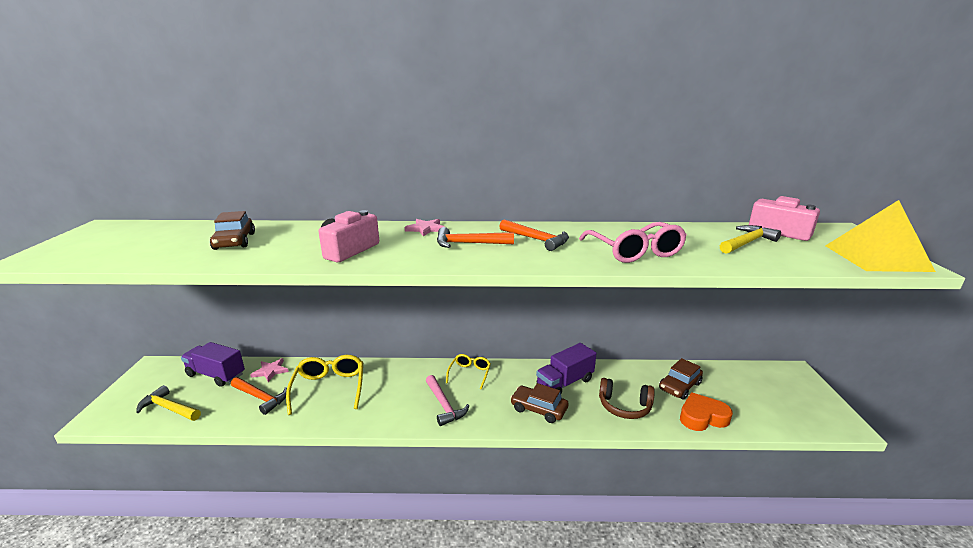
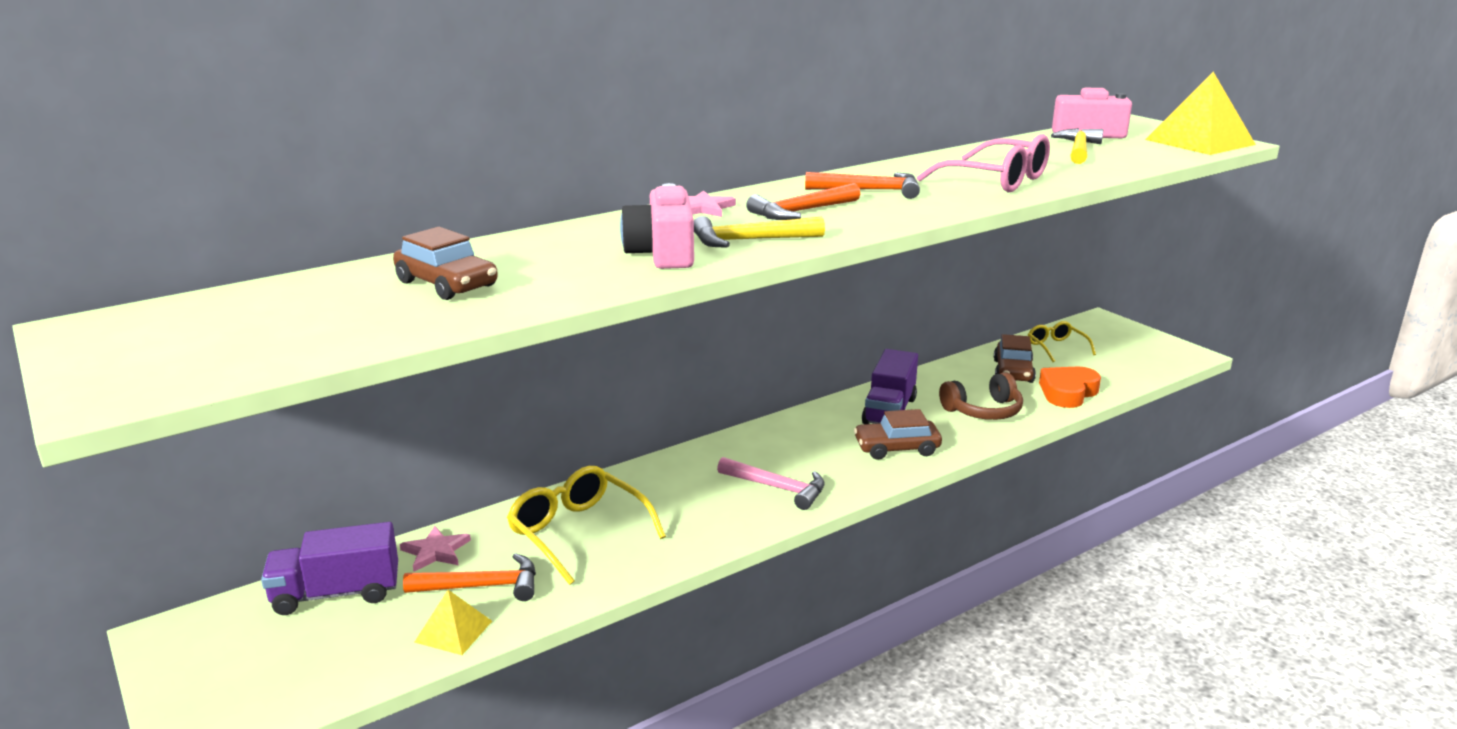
camera: 35 degrees left, 0 degrees up
yellow hammer [136,385,201,421] -> yellow hammer moved to [694,216,825,248]
yellow glasses [446,354,491,389] -> yellow glasses moved to [1028,321,1096,362]
none -> yellow pyramid [414,590,492,655]

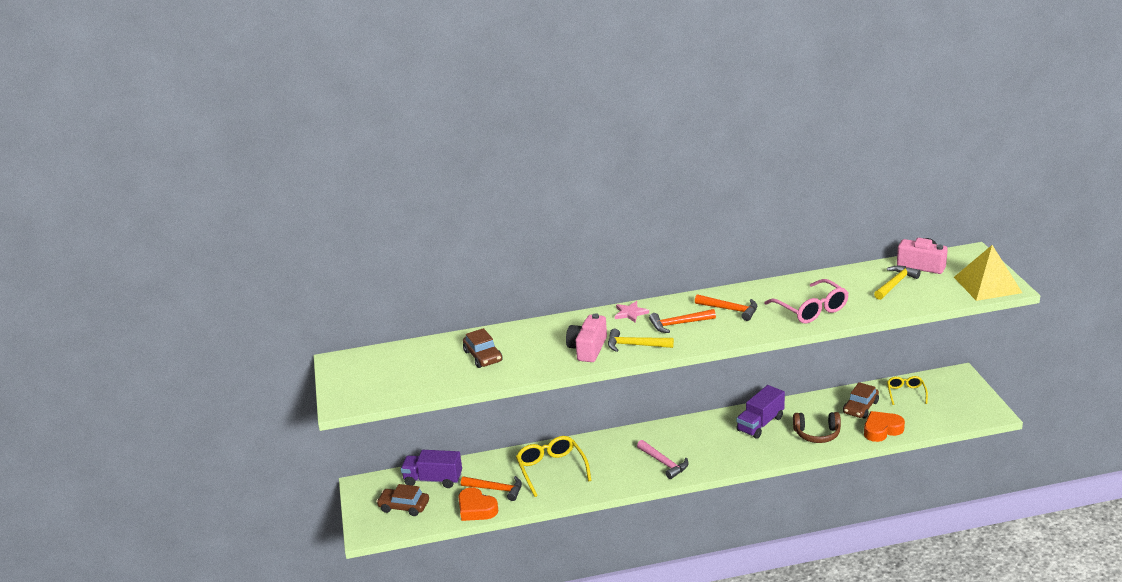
camera: 25 degrees right, 5 degrees up
pink star [399,526,471,571] -> none
yellow pyramid [414,590,492,655] -> orange heart [458,487,498,521]
brown car [854,409,942,460] -> brown car moved to [376,484,429,516]

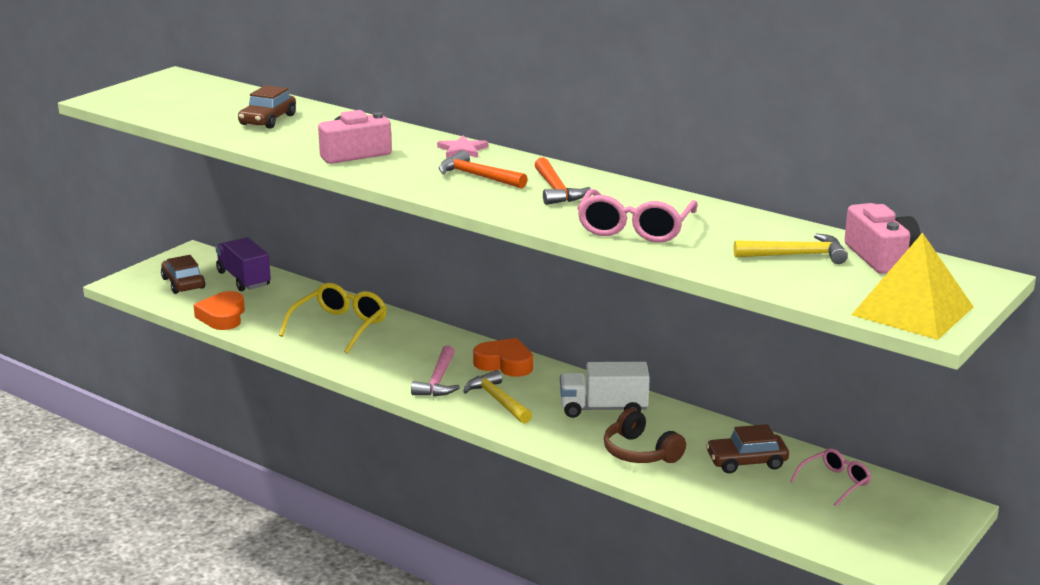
camera: 45 degrees right, 5 degrees down
orange hammer [461,476,522,501] -> none
yellow hammer [608,329,674,352] -> yellow hammer moved to [463,370,532,424]
purple truck [736,385,785,439] -> white truck [560,362,650,418]
orange heart [864,411,905,442] -> orange heart moved to [473,338,533,377]
yellow glasses [887,376,928,405] -> pink glasses [790,448,871,506]

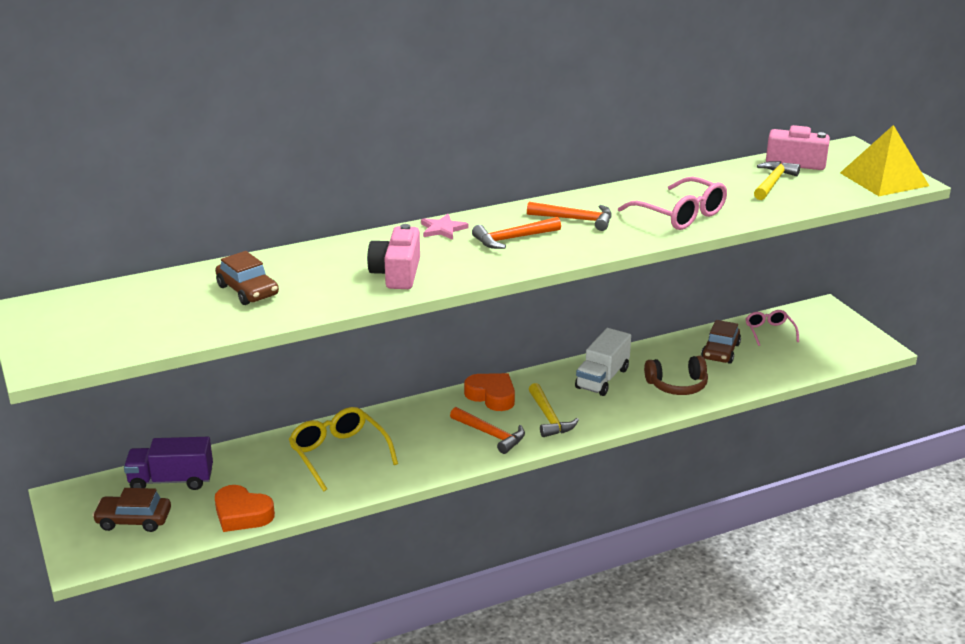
camera: 60 degrees left, 5 degrees up
pink hammer [411,345,460,396] -> orange hammer [450,407,525,454]
yellow hammer [463,370,532,424] -> yellow hammer turned 105 degrees counterclockwise [529,383,579,437]
orange heart [473,338,533,377] -> orange heart turned 75 degrees clockwise [464,373,515,411]

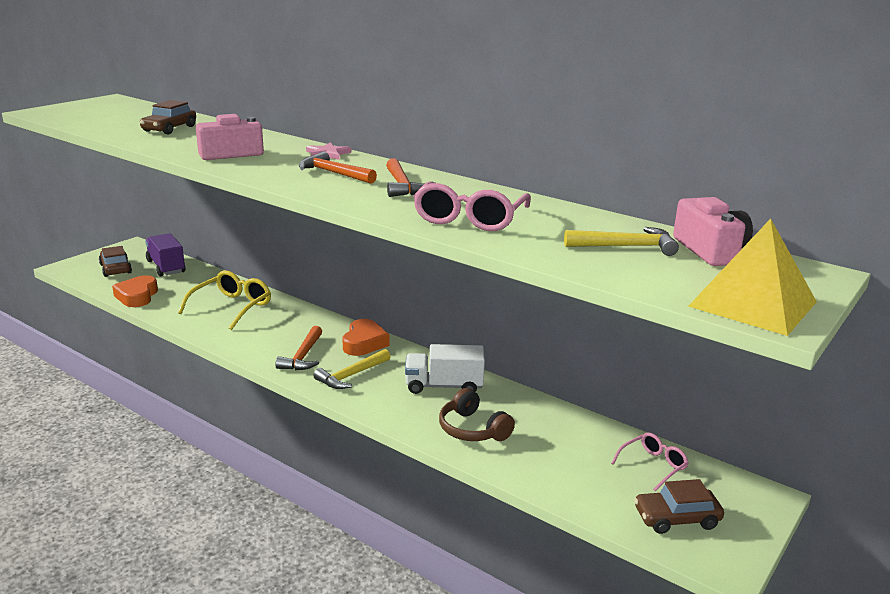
camera: 60 degrees right, 5 degrees down
brown car [701,320,741,364] -> brown car moved to [634,479,724,534]

